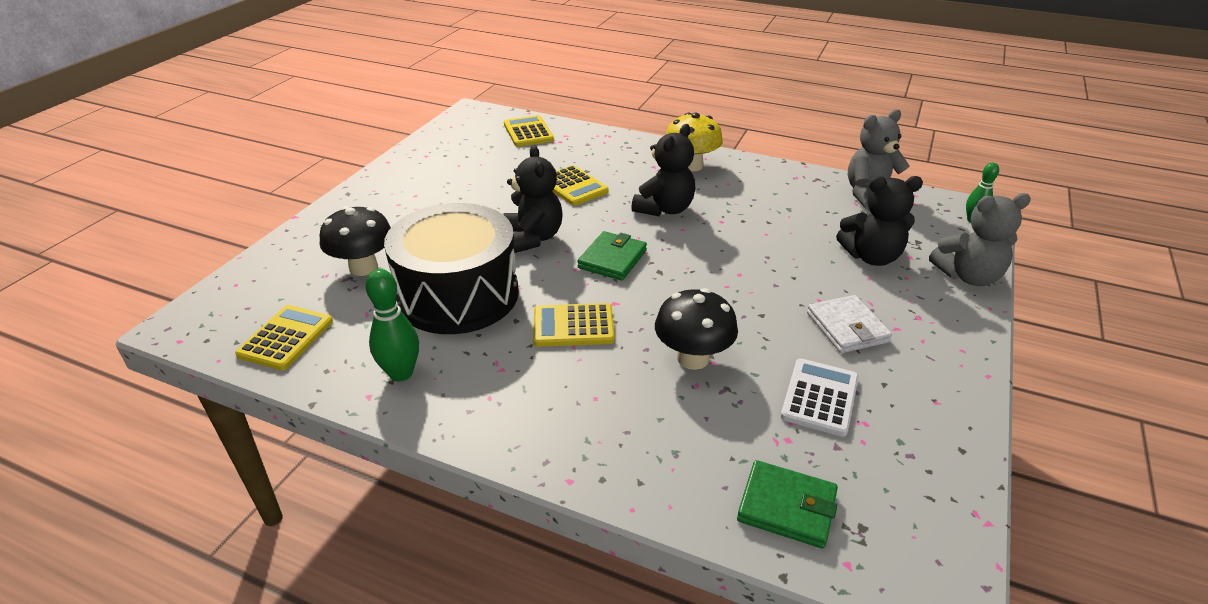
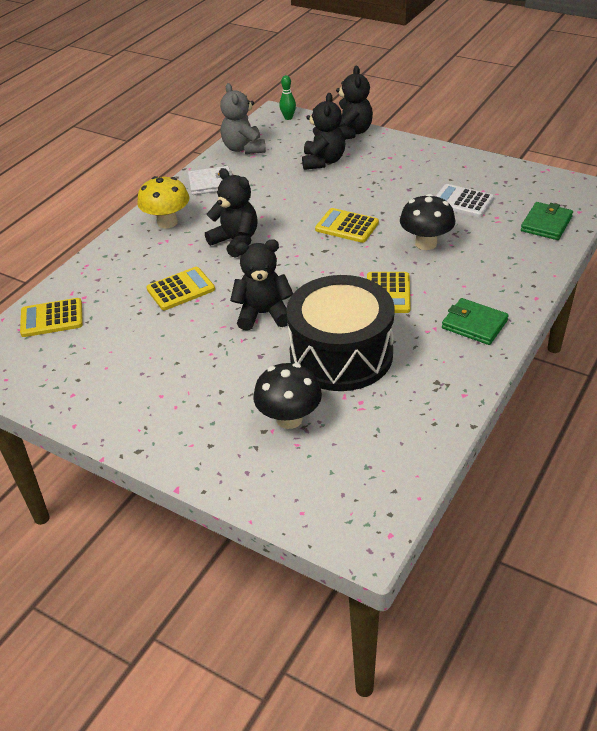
camera: 80 degrees left, 5 degrees up
yellow calculator [235,305,333,370] -> yellow calculator moved to [315,208,379,243]
green bowling pin [365,269,419,382] -> none
green wallet [577,231,647,281] -> green wallet moved to [442,298,509,345]
white wallet [807,295,892,353] -> white wallet moved to [188,166,233,195]
grey teddy bear [929,193,1031,286] -> black teddy bear [336,66,373,140]

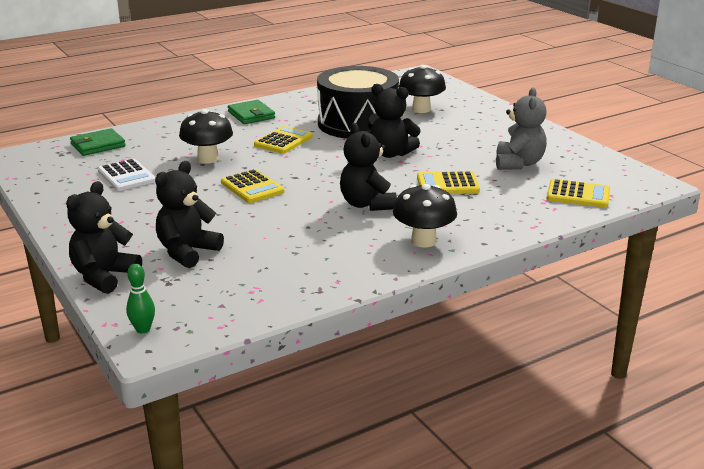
camera: 155 degrees left, 15 degrees down
yellow mushroom [137,176,189,228] -> black mushroom [393,184,457,248]
white wallet [188,166,233,195] -> none
grey teddy bear [220,83,266,154] -> grey teddy bear moved to [496,88,547,170]

